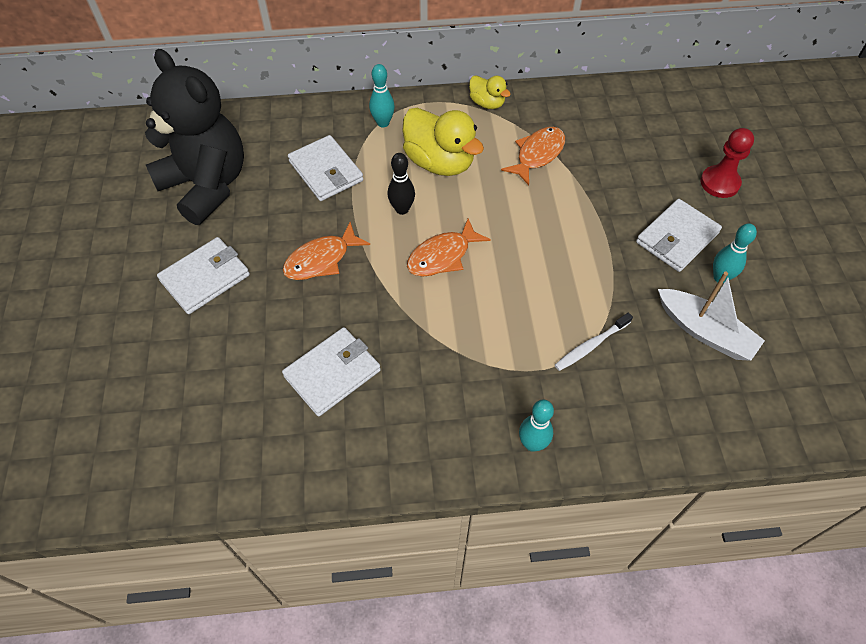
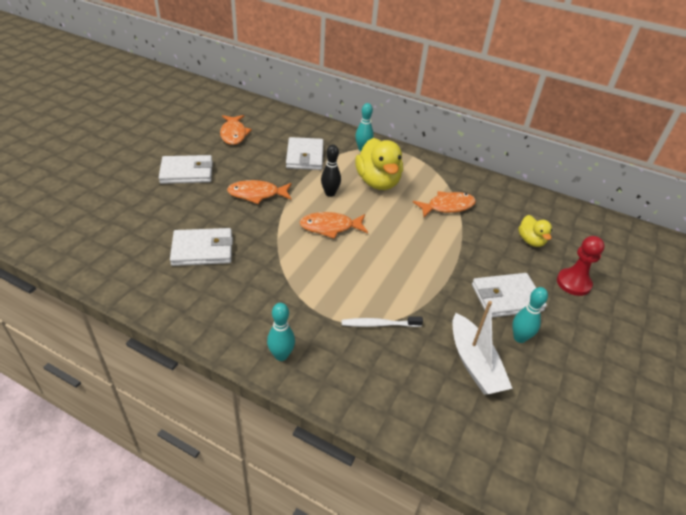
camera: 30 degrees right, 15 degrees down
black teddy bear [145,49,244,225] -> orange fish [220,115,252,145]
yellow duck [469,75,511,109] -> yellow duck moved to [518,215,552,247]

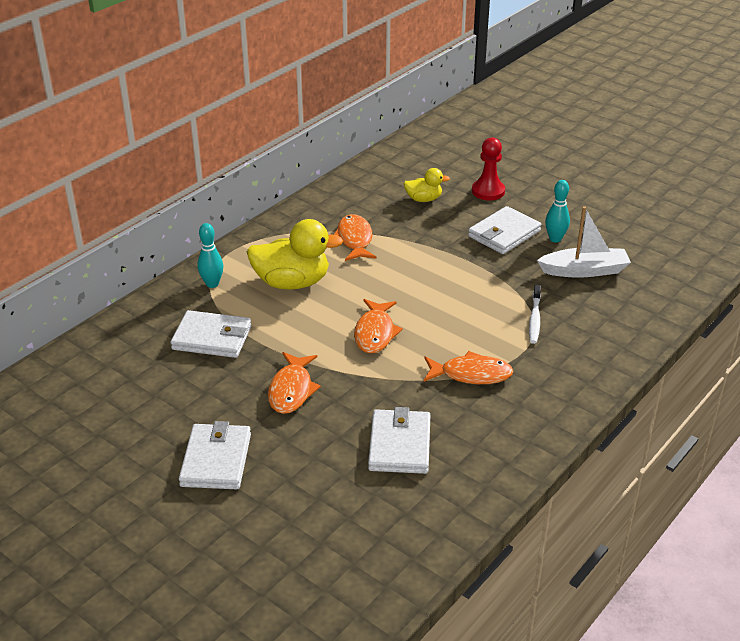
camera: 75 degrees left, 5 degrees down
orange fish [220,115,252,145] -> orange fish moved to [424,351,513,384]
turquoise bowling pin [267,303,295,361] -> none
black bowling pin [321,145,341,197] -> none
white wallet [472,273,547,318] -> white wallet turned 45 degrees clockwise [468,206,541,254]

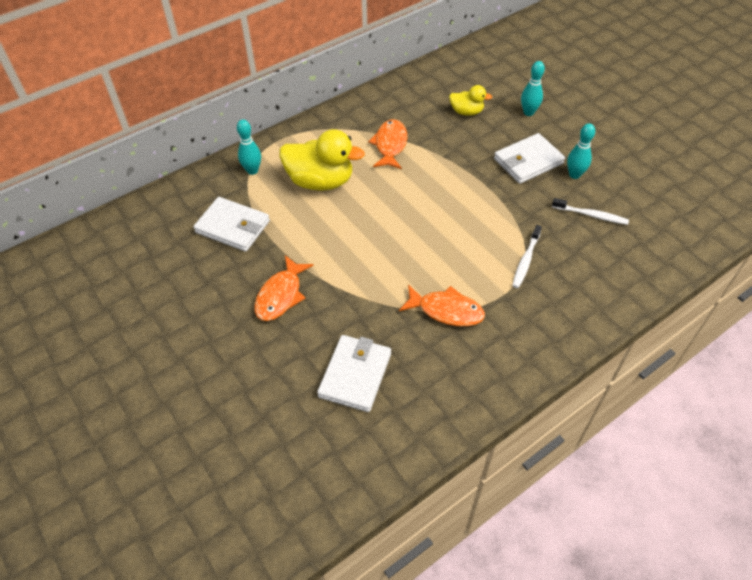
camera: 15 degrees right, 15 degrees up
white wallet [179,421,251,489] -> none
orange fish [354,299,403,353] -> none
red pawn [472,138,505,201] -> turquoise bowling pin [521,61,545,116]
white boat [537,206,631,278] -> white toothbrush [552,198,629,225]

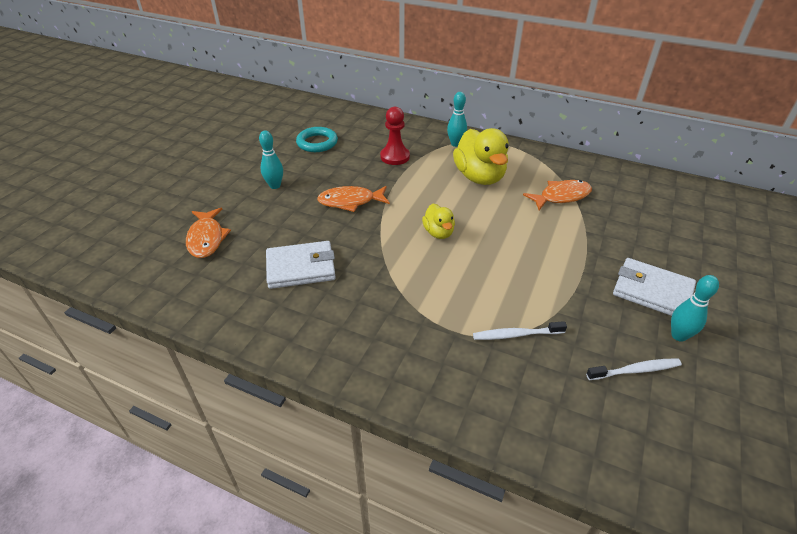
camera: 60 degrees right, 10 degrees down
white wallet [193,197,270,252] -> red pawn [380,107,410,165]
orange fish [399,284,485,326] -> orange fish moved to [186,208,231,258]
yellow duck [449,85,492,116] -> yellow duck moved to [422,204,455,239]
turquoise bowling pin [521,61,545,116] -> turquoise bowling pin moved to [259,130,283,189]
white toothbrush [552,198,629,225] -> white toothbrush turned 90 degrees counterclockwise [586,358,682,380]
none -> turquoise ring [296,127,338,152]

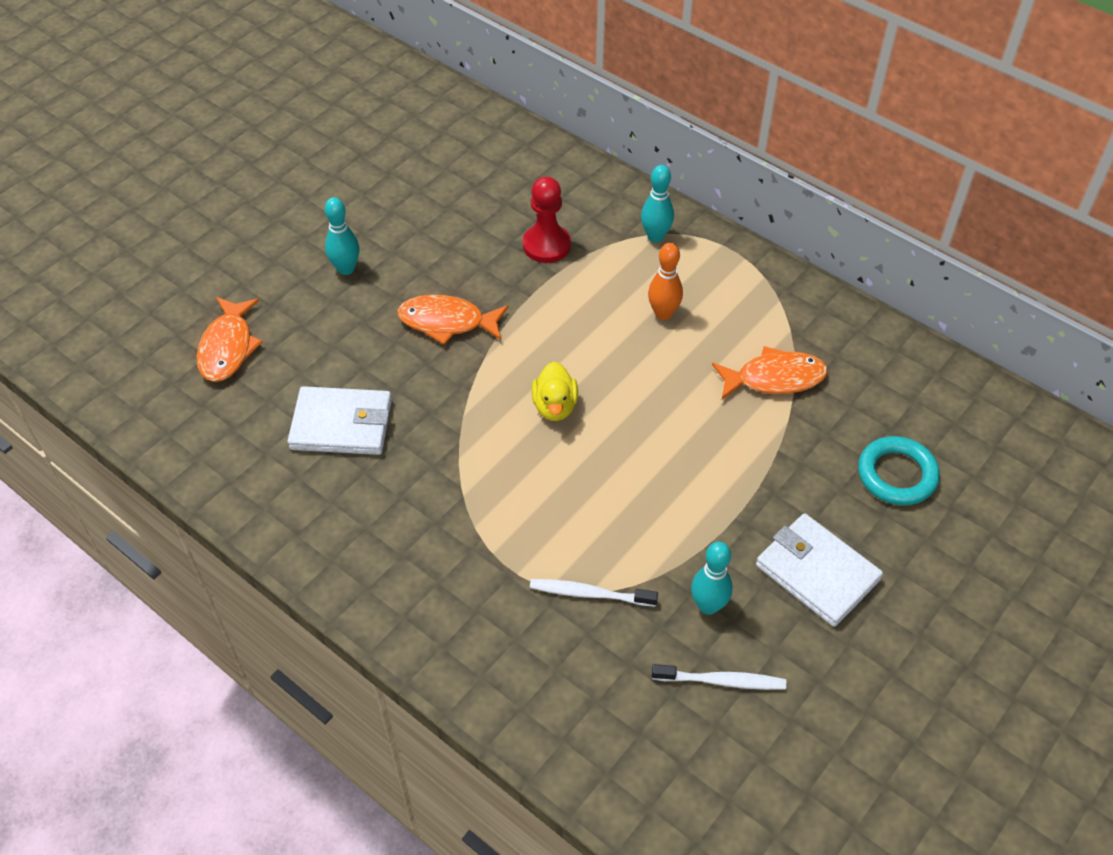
camera: 15 degrees right, 10 degrees up
turquoise ring [296,127,338,152] -> turquoise ring moved to [858,436,940,505]
yellow duck [453,128,509,185] -> orange bowling pin [648,243,683,320]
turquoise bowling pin [671,275,719,342] -> turquoise bowling pin moved to [691,542,733,615]

